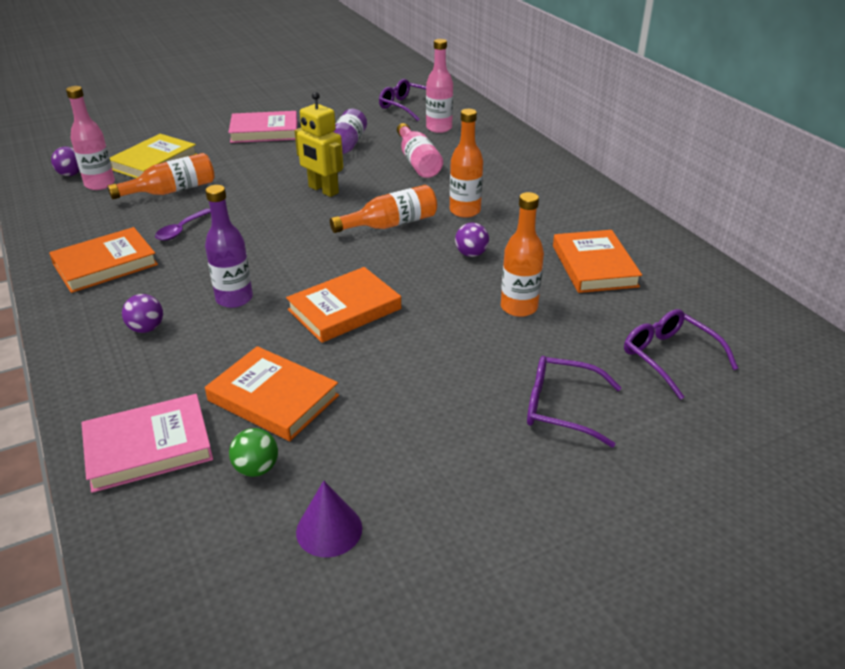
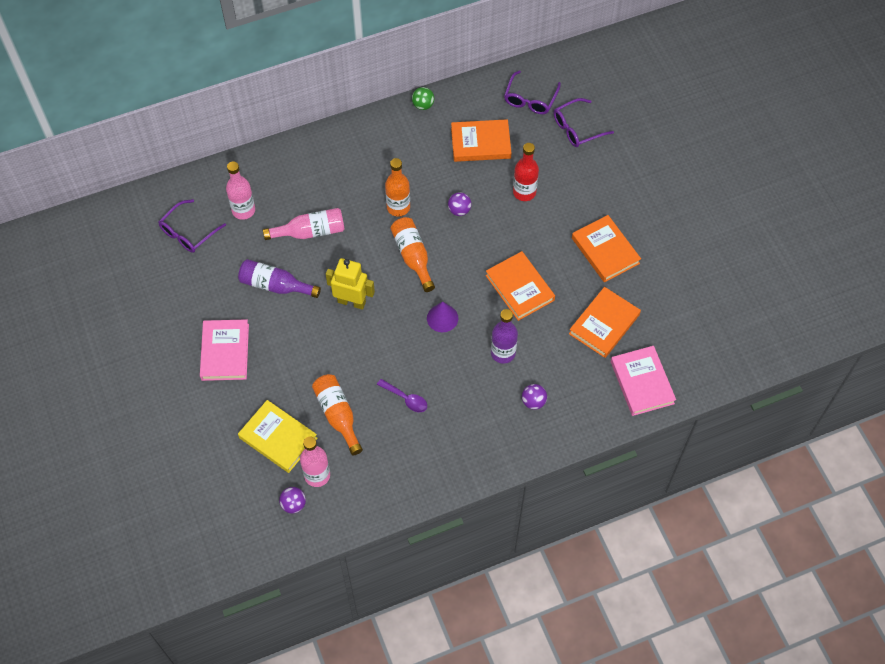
camera: 85 degrees left, 25 degrees up
orange book [49,227,158,293] -> orange book moved to [572,215,641,282]
green ball [229,428,278,477] -> green ball moved to [412,87,434,110]
yellow robot [295,92,343,197] -> yellow robot turned 120 degrees counterclockwise [326,258,375,310]
purple cone [296,481,362,557] -> purple cone moved to [427,302,459,332]
orange bottle [501,192,544,317] -> red bottle [513,143,539,201]
purple glasses [527,356,622,447] -> purple glasses moved to [504,70,561,114]

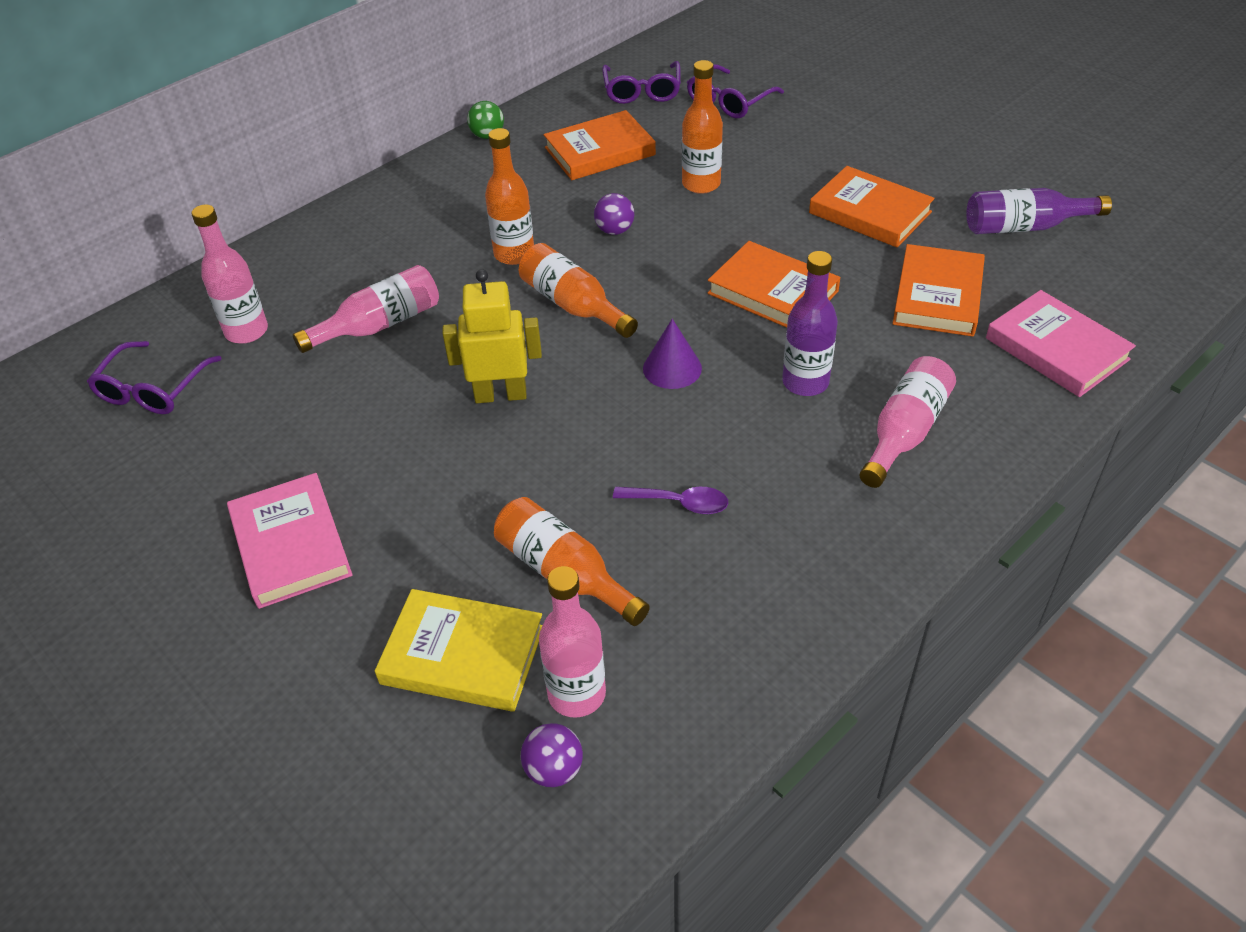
camera: 20 degrees left, 15 degrees down
purple bottle [238,259,321,298] -> purple bottle moved to [967,188,1112,234]
red bottle [513,143,539,201] -> orange bottle [682,60,723,194]
purple ball [522,384,547,410] -> pink bottle [859,356,956,488]

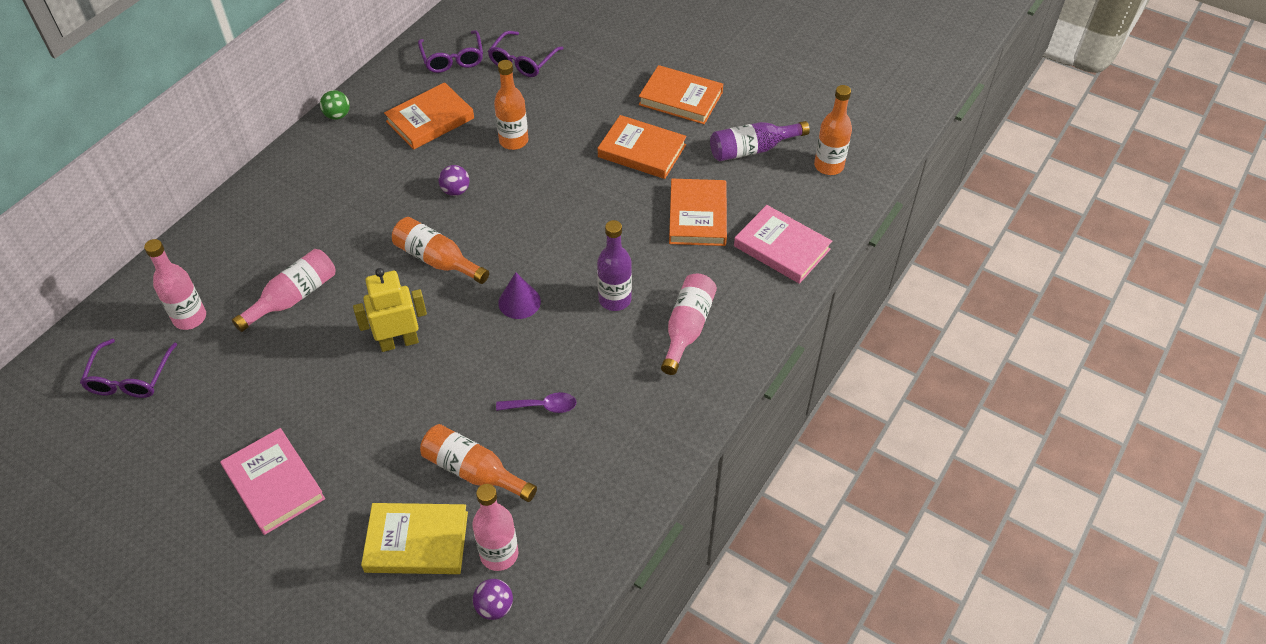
camera: 15 degrees left, 5 degrees up
orange bottle [485,128,534,265] -> orange bottle moved to [814,85,852,175]
orange book [708,241,840,328] -> orange book moved to [639,65,723,124]

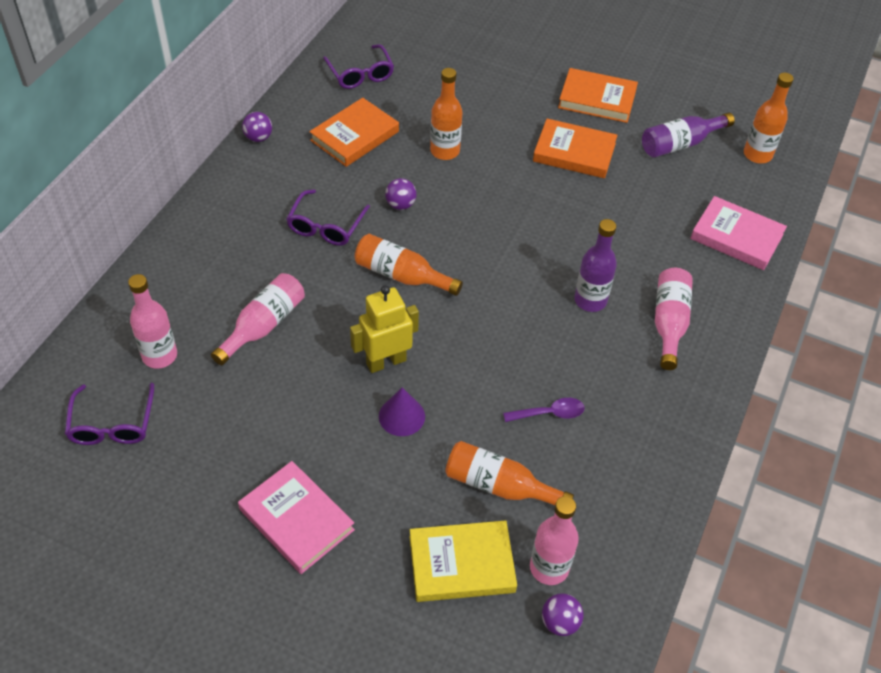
camera: 10 degrees left, 0 degrees up
green ball [320,90,350,120] -> purple ball [242,112,272,142]
purple glasses [488,31,564,77] -> purple glasses moved to [286,189,370,246]
purple cone [498,272,541,319] -> purple cone moved to [379,387,425,436]
orange book [669,179,727,246] -> none

